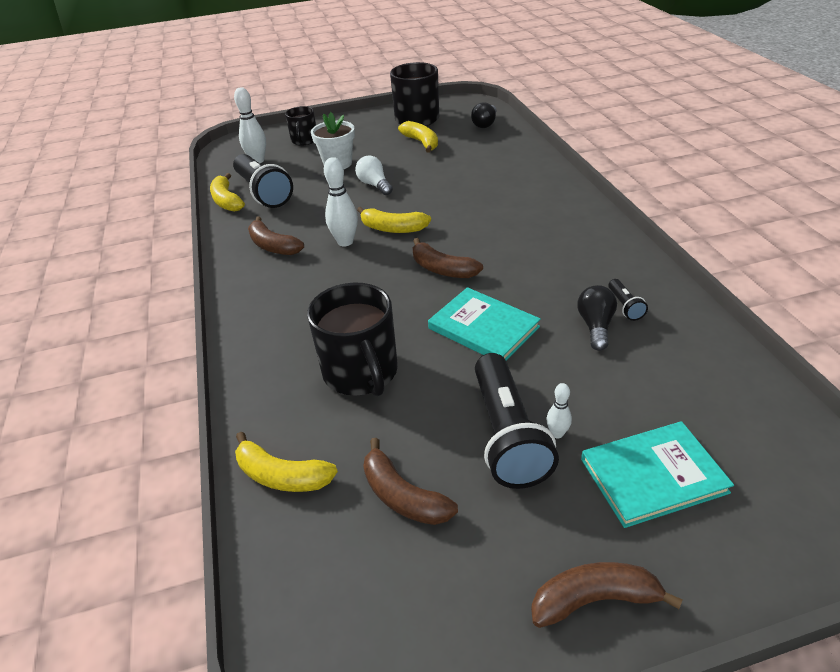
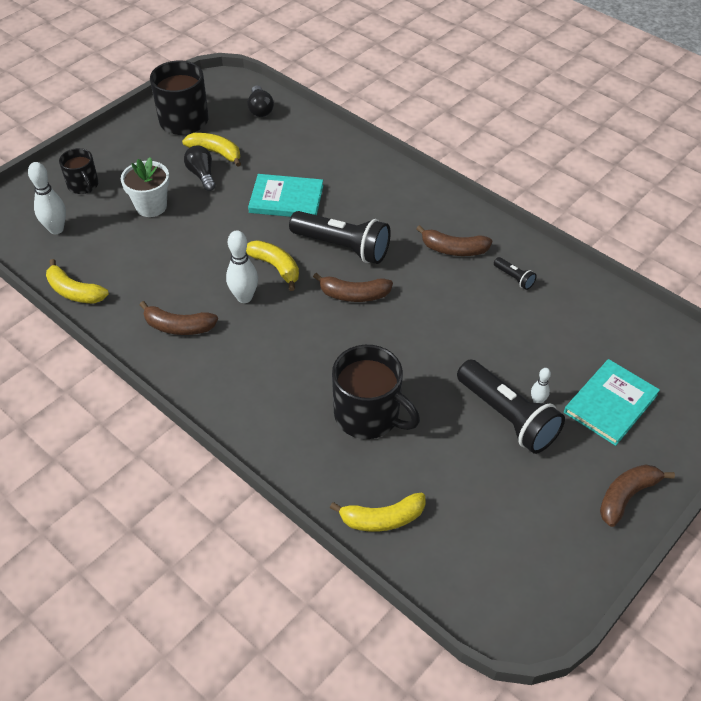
camera: 35 degrees left, 10 degrees up
black flashlight [233,154,293,208] -> black flashlight moved to [289,211,391,264]
white light bulb [355,156,393,195] -> none
yellow banana [357,207,431,233] -> yellow banana turned 120 degrees counterclockwise [246,240,299,291]
brown banana [363,438,458,525] -> brown banana moved to [416,225,492,256]
turquoise book [428,287,541,361] -> turquoise book moved to [248,174,324,217]
black light bulb [577,285,617,351] -> black light bulb moved to [184,145,216,191]

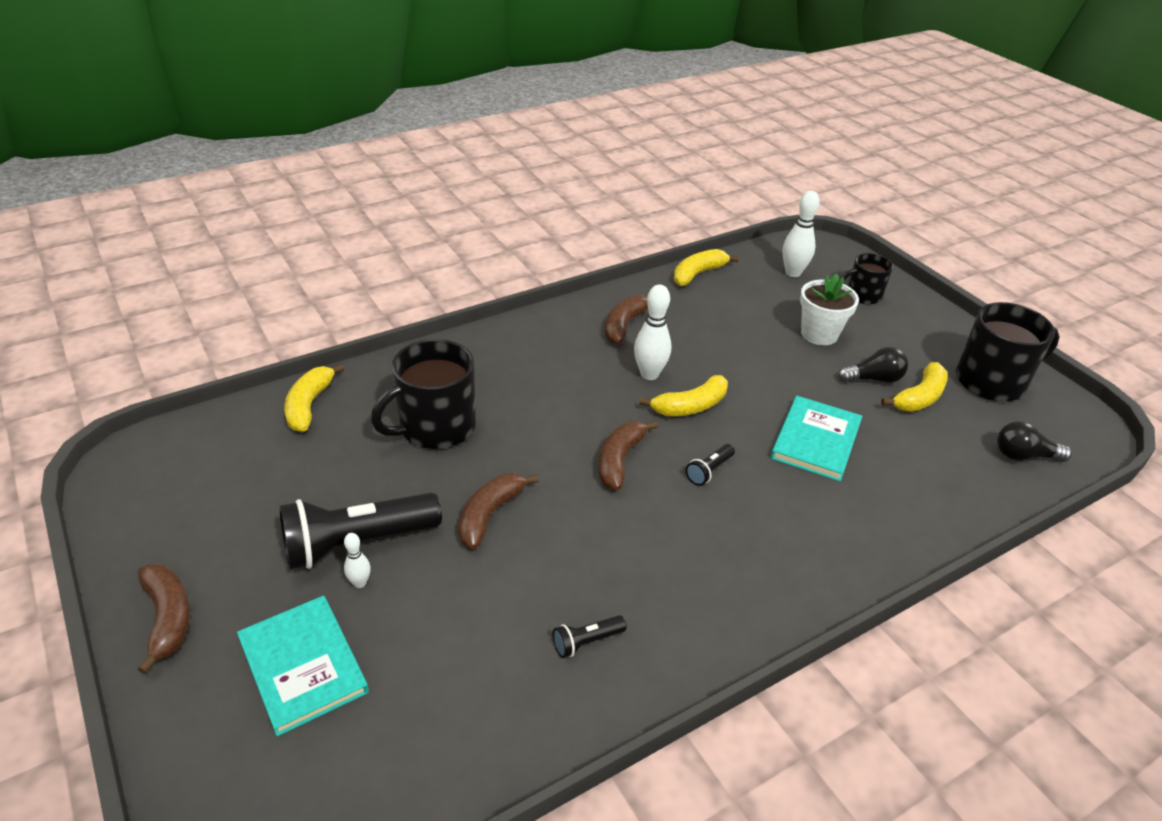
camera: 105 degrees right, 10 degrees down
black flashlight [289,211,391,264] -> black flashlight [686,444,735,486], size x0.44
brown banana [416,225,492,256] -> brown banana moved to [458,473,539,549]

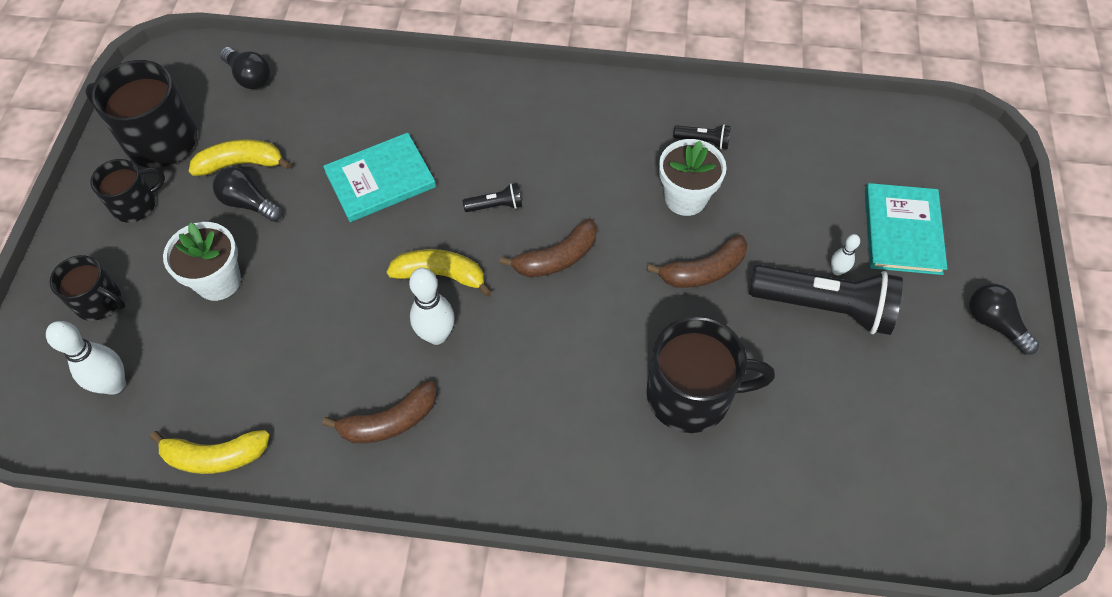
camera: 140 degrees left, 20 degrees up
brown banana [138,563,190,674] -> black light bulb [970,284,1039,355]
yellow banana [284,364,344,432] -> none
none -> black mug [90,159,165,222]
none -> white flower pot [659,139,727,216]

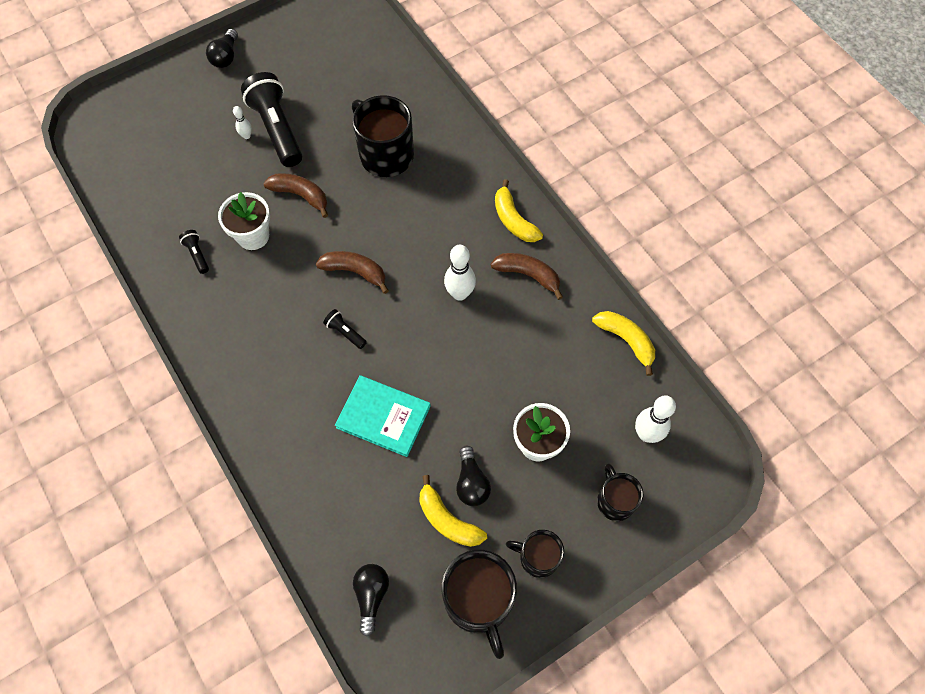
camera: 130 degrees left, 5 degrees up
yellow banana [387,249,492,296] -> yellow banana moved to [495,179,543,242]
turquoise book [865,183,947,275] -> none

